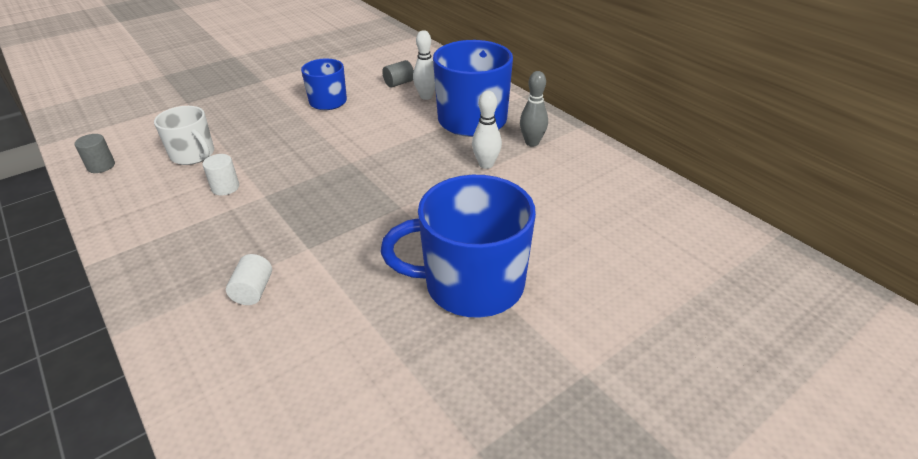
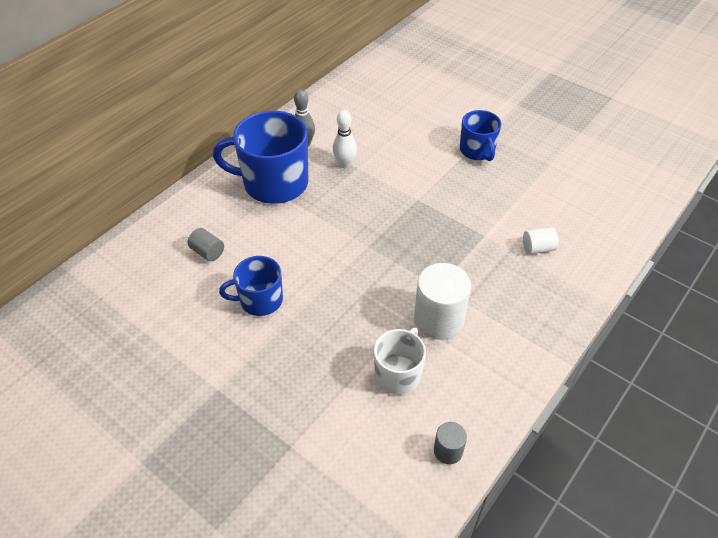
camera: 105 degrees left, 10 degrees up
white cylinder [202,154,239,196] -> white cylinder [414,263,471,339], size x1.96
blue mug [380,175,536,318] -> blue mug [460,110,501,161], size x0.57
white bowling pin [413,30,435,100] -> none

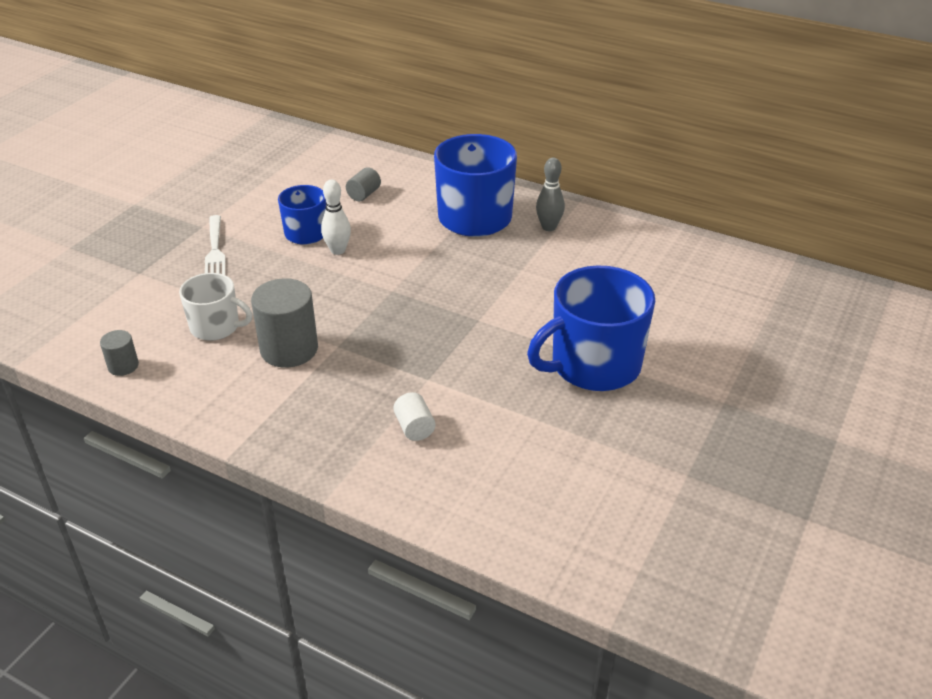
camera: 80 degrees right, 10 degrees down
white bowling pin [333,110,357,168] -> white bowling pin moved to [321,180,351,255]
white cylinder [414,263,471,339] -> grey cylinder [251,278,318,368]
blue mug [460,110,501,161] -> blue mug [527,265,655,391], size x1.75
none -> white fork [205,215,225,275]

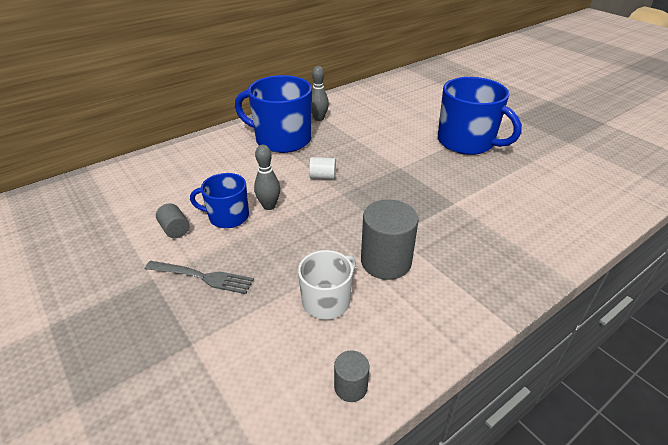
camera: 65 degrees left, 0 degrees up
white fork [205,215,225,275] -> grey fork [145,261,254,294]
white bowling pin [321,180,351,255] -> grey bowling pin [254,145,280,210]
grey cylinder [346,167,381,201] -> grey cylinder moved to [156,203,190,238]
white cylinder [393,392,435,441] -> white cylinder moved to [309,157,336,179]
blue mug [527,265,655,391] -> blue mug turned 45 degrees counterclockwise [438,77,522,155]

